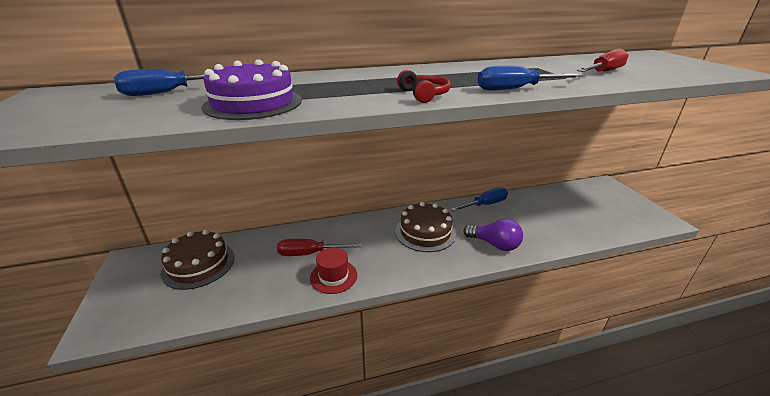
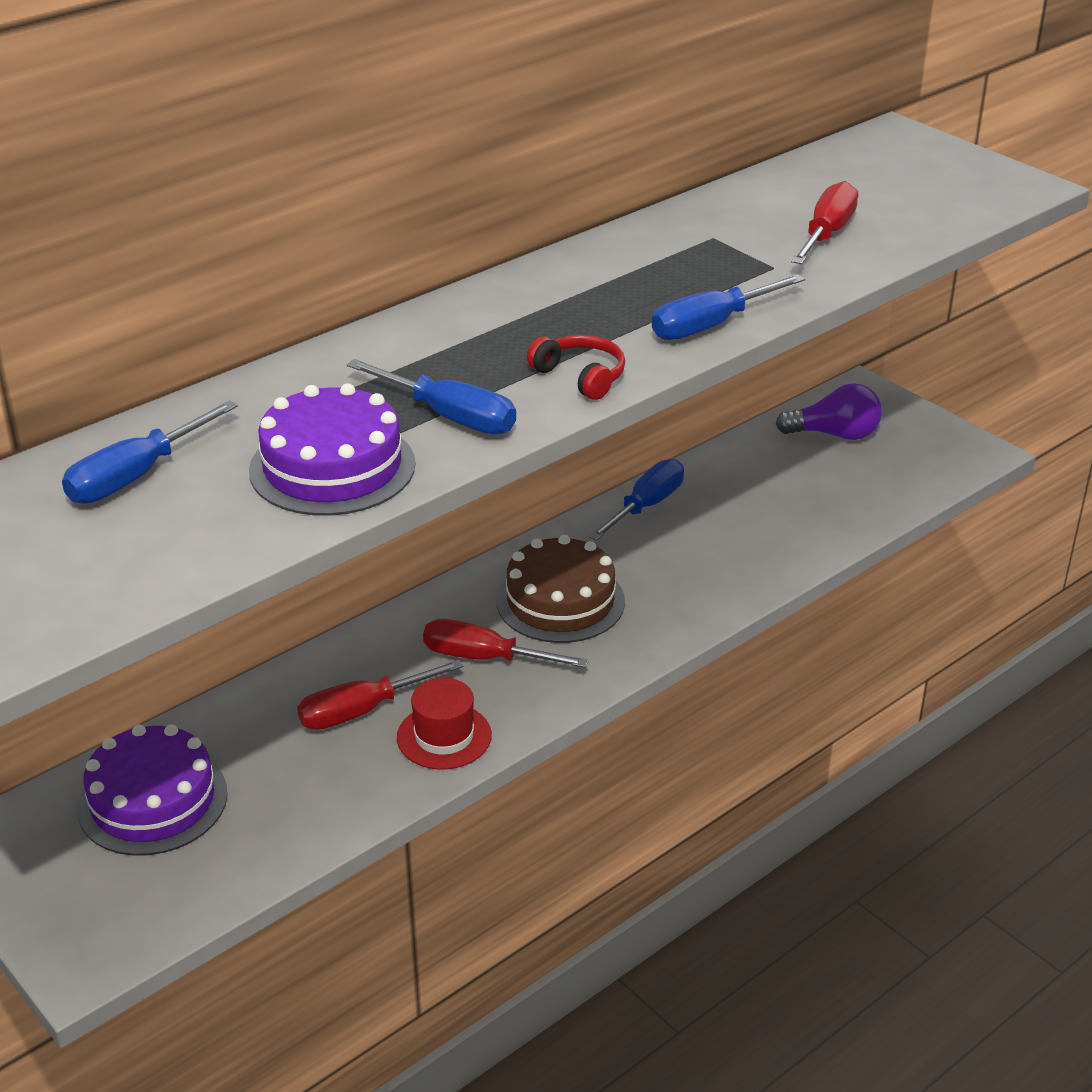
camera: 25 degrees left, 5 degrees up
brown cake [161,230,235,290] -> purple cake [77,724,228,856]
purple light bulb [463,219,523,251] -> purple light bulb moved to [775,383,882,440]
none -> blue screwdriver [347,359,516,434]
none -> red screwdriver [423,619,589,668]

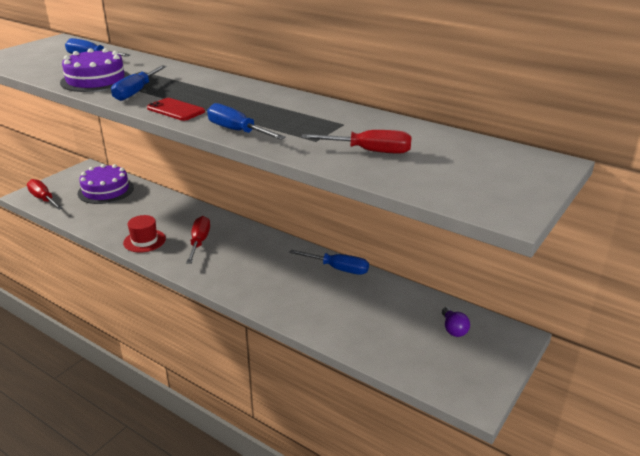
camera: 75 degrees right, 5 degrees down
red screwdriver [297,659,464,730] -> red screwdriver moved to [27,179,63,210]
brown cake [497,535,625,643] -> none
red headphones [527,335,625,400] -> red phone [147,98,205,121]
purple light bulb [775,383,882,440] -> purple light bulb [442,307,470,337], size x0.65

